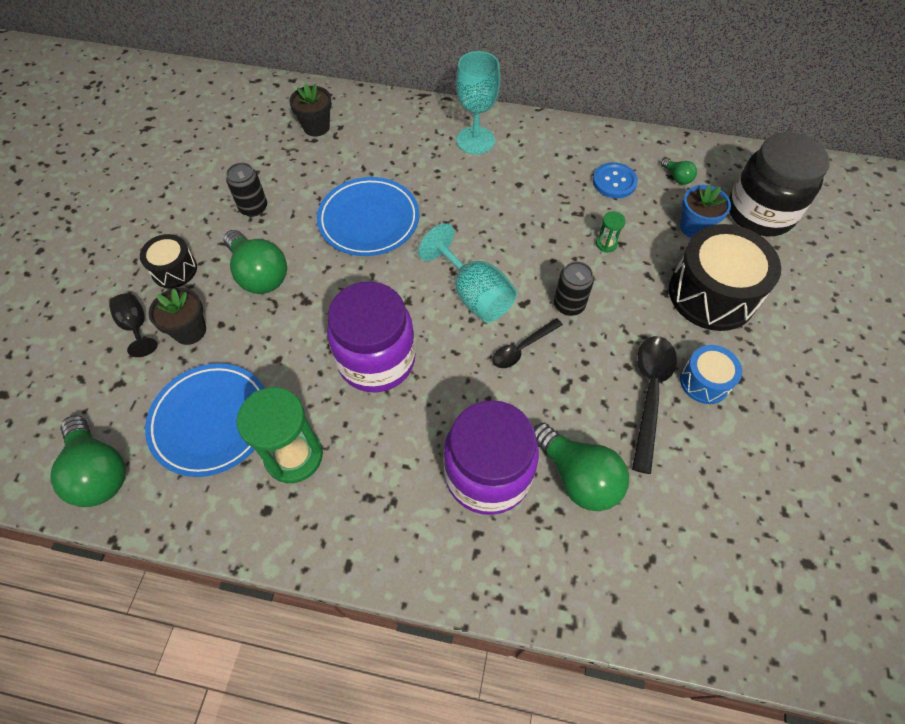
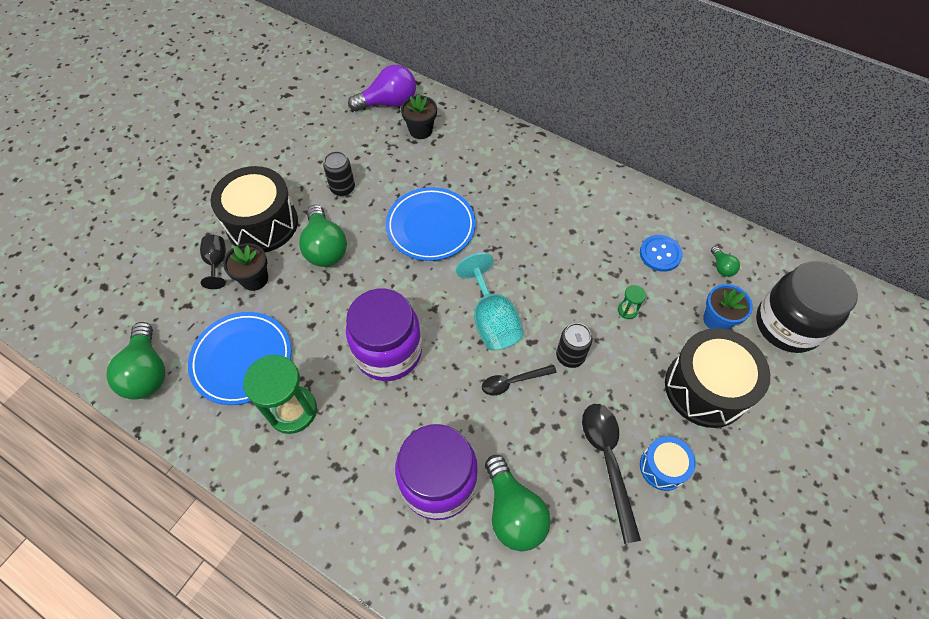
camera: 20 degrees right, 0 degrees up
black drum [140,234,197,288] -> black drum [211,166,298,252], size x1.89
turquoise goblet [456,51,501,154] -> none
black spoon [632,336,677,474] -> black spoon turned 45 degrees counterclockwise [582,404,641,544]
none -> purple light bulb [348,65,416,111]

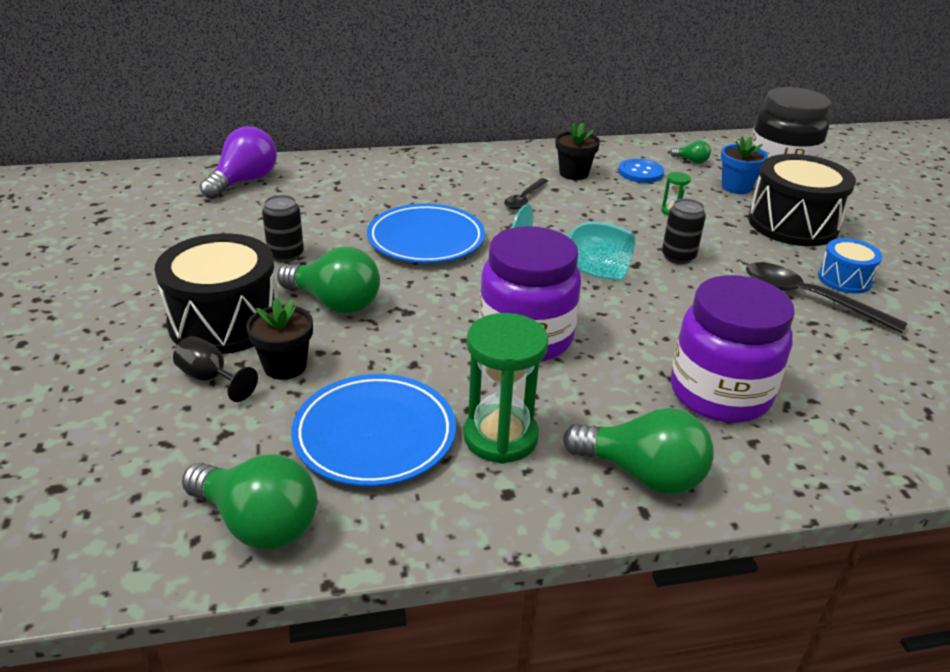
camera: 45 degrees left, 25 degrees down
black flower pot [401,95,437,139] -> black flower pot moved to [555,123,600,180]
black spoon [482,365,557,395] -> black spoon moved to [504,178,548,210]
green light bulb [485,455,551,551] -> green light bulb moved to [563,408,714,495]

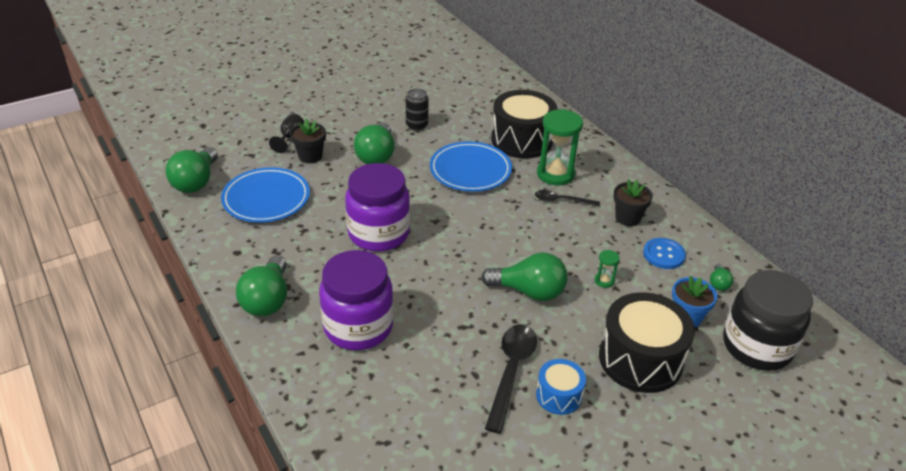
camera: 70 degrees right, 5 degrees up
black drum [155,233,278,354] -> black drum moved to [491,90,558,158]
purple light bulb [200,126,277,199] -> none
green hourglass [463,313,549,464] -> green hourglass moved to [537,109,583,185]
turquoise goblet [512,205,635,281] -> none
black can [662,198,706,264] -> green light bulb [481,252,568,301]

